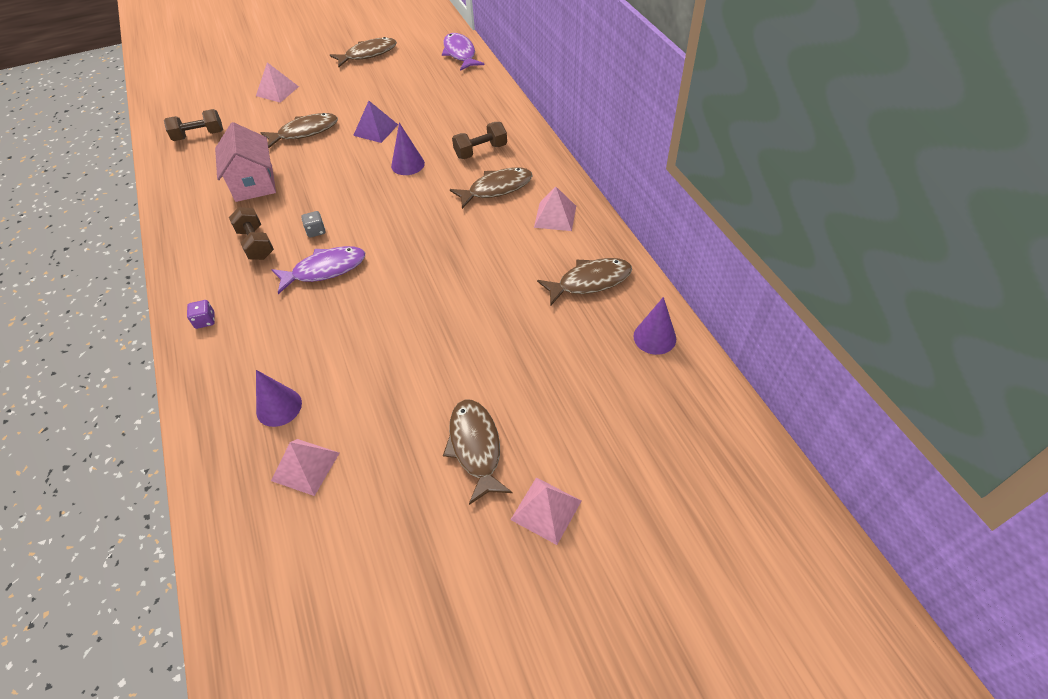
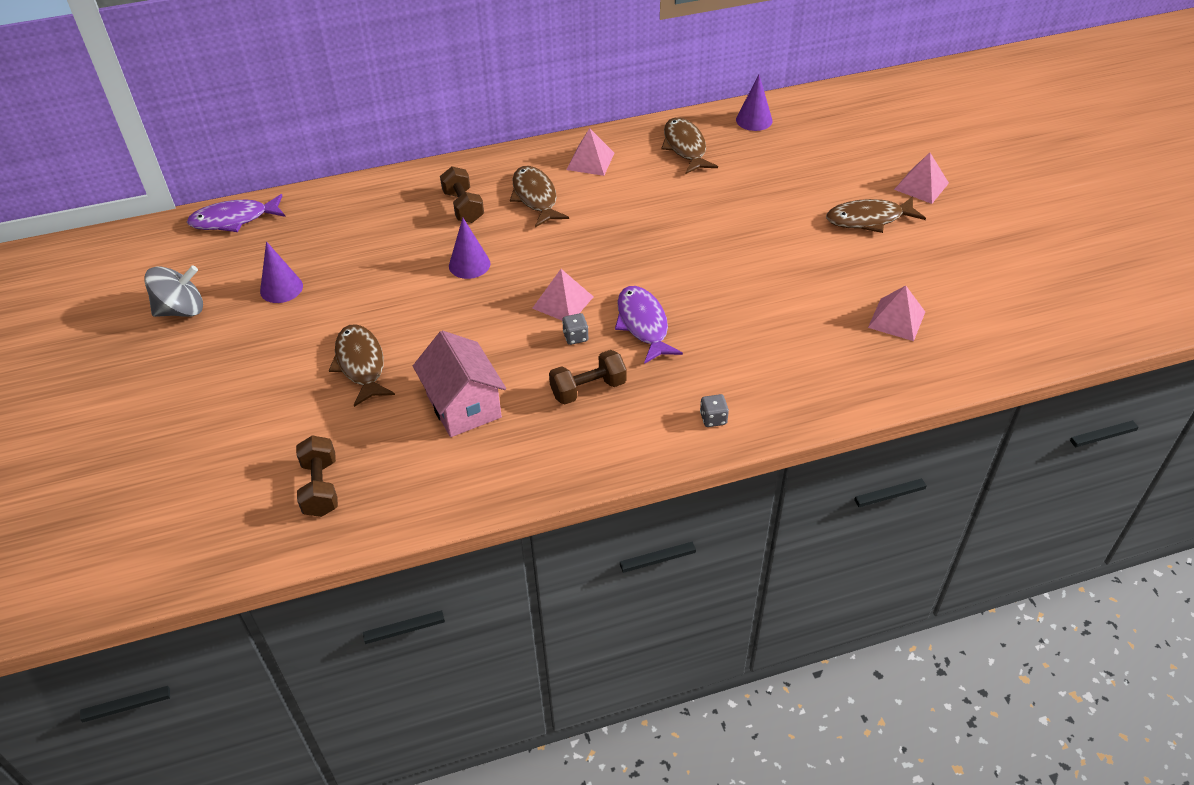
camera: 85 degrees left, 5 degrees down
purple dice [187,300,215,329] -> grey dice [700,394,729,427]
pink house [215,122,276,202] -> pink house turned 75 degrees clockwise [413,331,506,437]
pink pyramid [256,62,299,103] -> pink pyramid moved to [532,269,594,320]
purple cone [256,370,302,427] -> purple cone moved to [260,241,303,303]
brown fish [330,37,397,67] -> grey spinning top [144,265,203,317]
purple pyramid [353,101,398,143] -> none

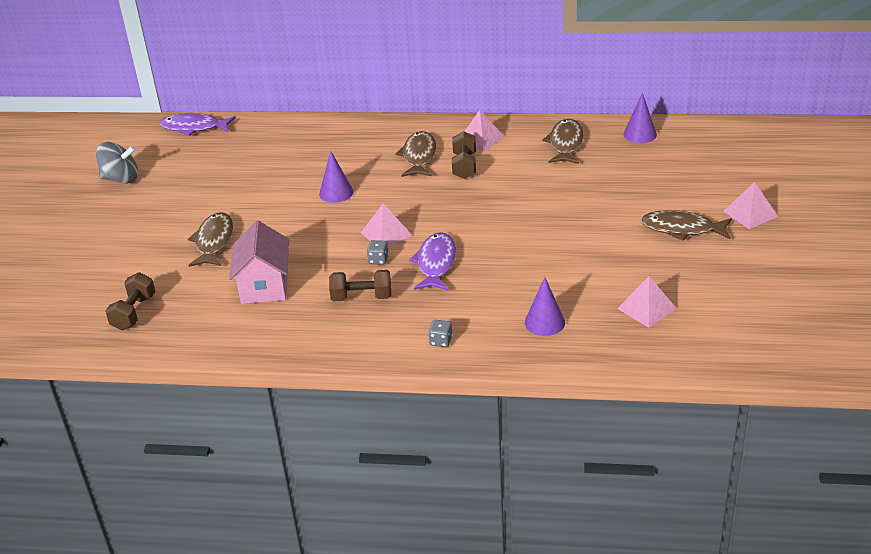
camera: 25 degrees right, 10 degrees down
purple cone [260,241,303,303] -> purple cone moved to [525,277,565,336]
brown dumbbell [440,166,484,223] -> brown dumbbell moved to [452,131,476,179]

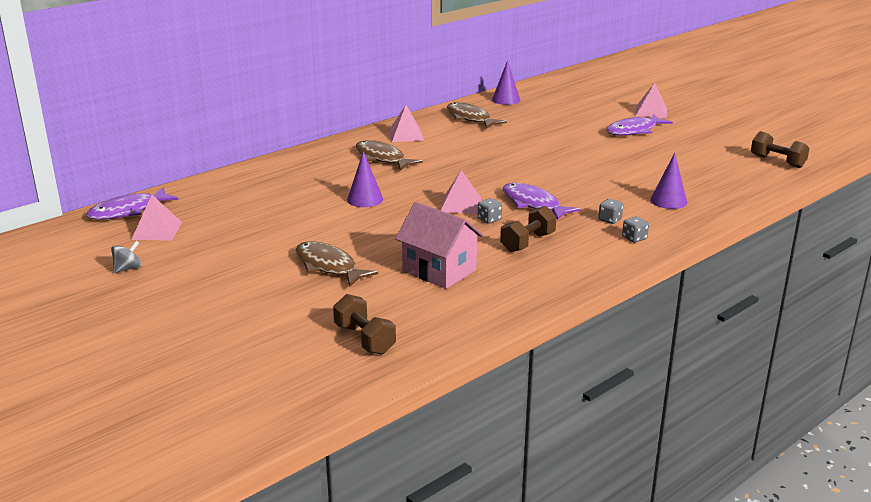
camera: 50 degrees left, 10 degrees down
grey spinning top [96,142,138,184] -> grey spinning top [111,241,142,273], size x0.57
brown dumbbell [452,131,476,179] -> brown dumbbell moved to [751,131,810,168]
pink pyramid [617,276,677,328] -> pink pyramid moved to [131,195,182,241]
brown fish [641,210,732,241] -> purple fish [607,114,673,136]
none -> grey dice [598,199,623,224]

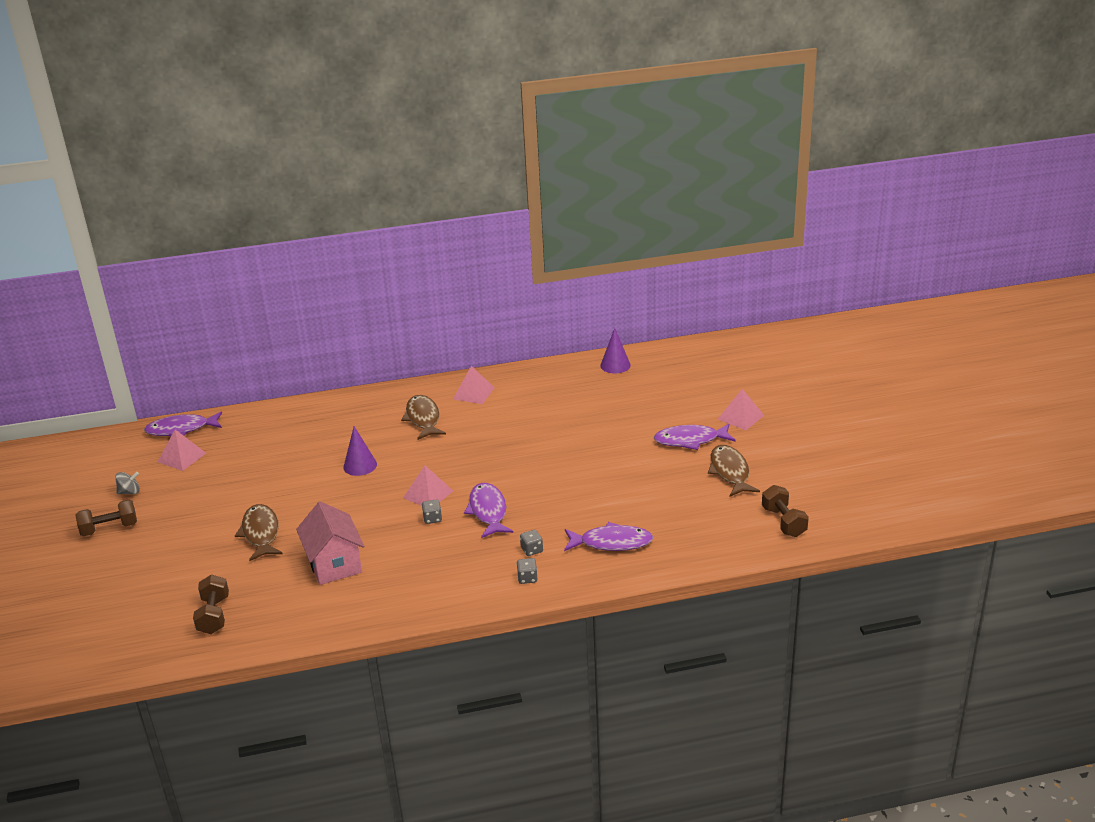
camera: 30 degrees right, 5 degrees up
brown fish [447,102,507,129] -> brown fish moved to [708,445,760,497]
brown dumbbell [500,206,556,252] -> brown dumbbell moved to [75,500,137,536]
purple cone [650,153,687,209] -> purple fish [564,522,653,551]

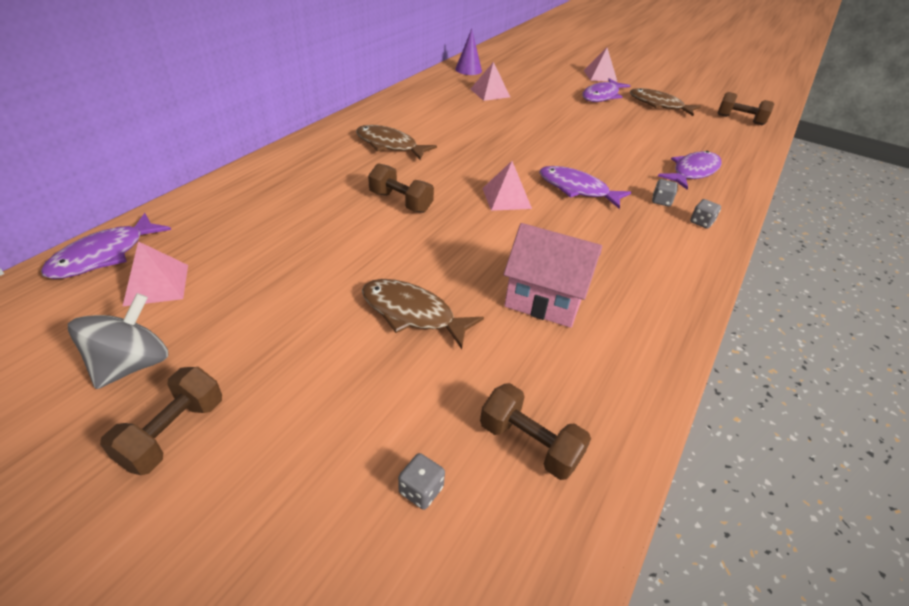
camera: 50 degrees left, 10 degrees up
grey spinning top [115,472,140,494] -> grey spinning top [68,293,168,389], size x1.77
purple cone [343,426,377,476] -> brown dumbbell [368,163,434,213]
grey dice [422,499,442,524] -> grey dice moved to [398,453,445,510]
pink pyramid [453,366,495,404] -> pink pyramid moved to [470,62,510,101]

